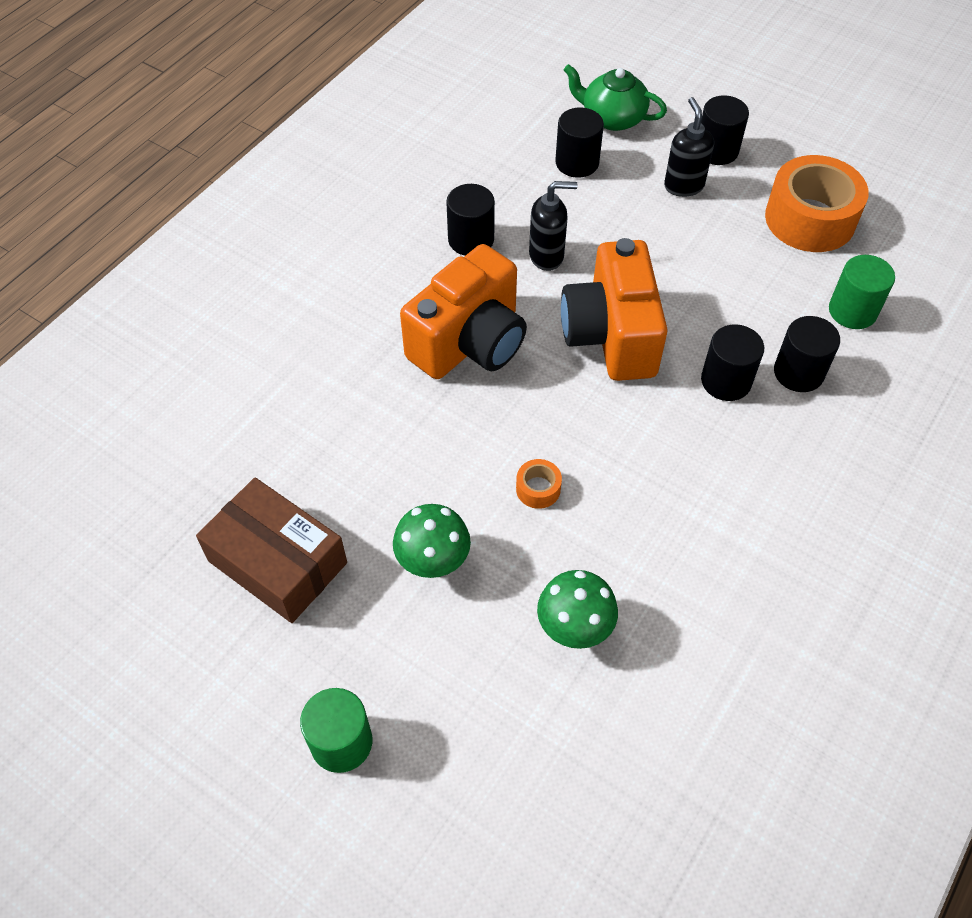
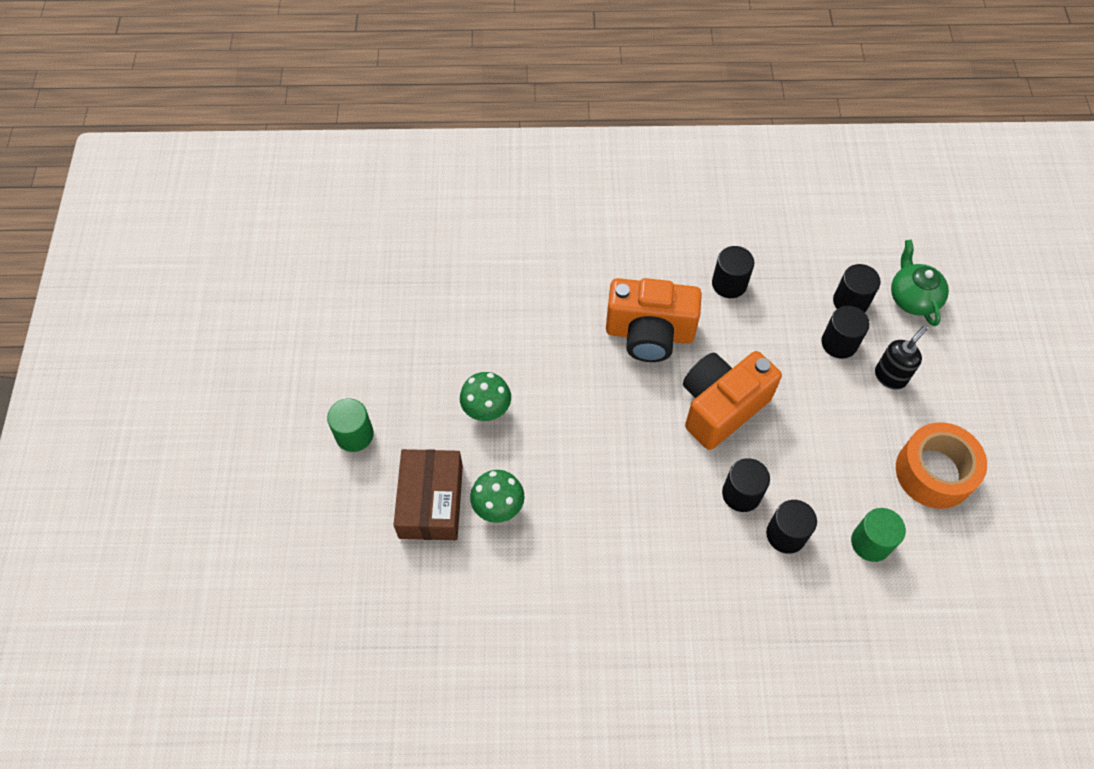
camera: 55 degrees right, 5 degrees up
brown box [196,477,347,623] -> brown box moved to [394,449,463,540]
orange tape [516,459,562,509] -> none
black soap dispenser [529,181,577,271] -> none
black cylinder [701,95,749,165] -> black cylinder moved to [821,306,870,359]

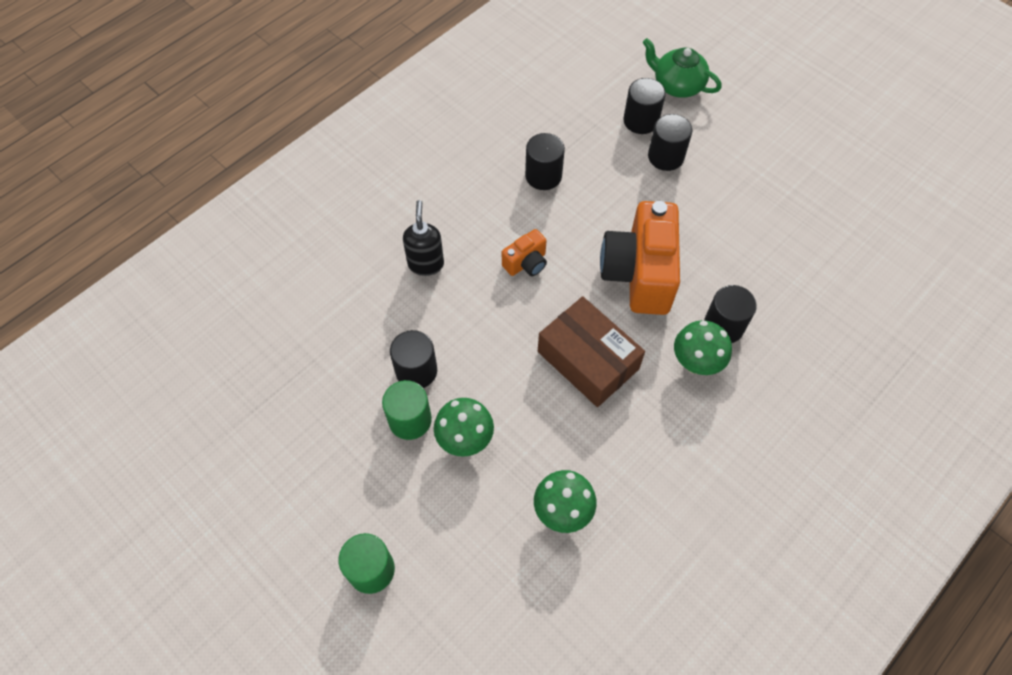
camera: 45 degrees left, 0 degrees up
brown box [394,449,463,540] -> brown box moved to [538,296,645,407]
orange camera [606,278,702,362] -> orange camera [502,229,547,276], size x0.47
black cylinder [766,500,817,554] -> black cylinder moved to [390,330,437,388]
green cylinder [851,508,906,562] -> green cylinder moved to [382,380,432,440]
black soap dispenser [875,326,927,390] -> black soap dispenser moved to [403,200,444,276]
orange tape [896,422,987,509] -> none
none -> green mushroom [674,320,732,375]

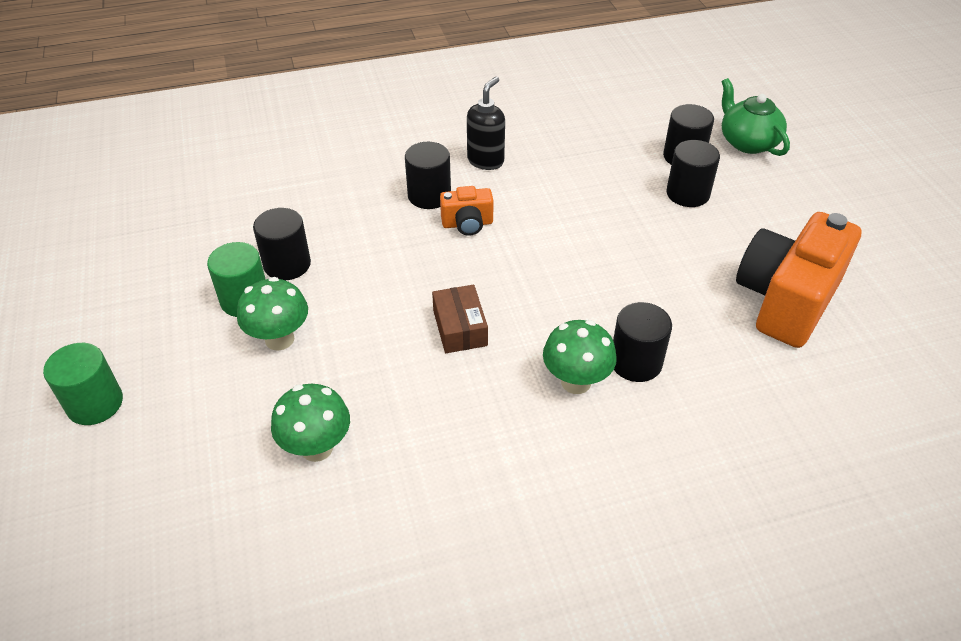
camera: 30 degrees right, 15 degrees down
black soap dispenser [403,200,444,276] -> black soap dispenser moved to [467,77,505,170]
black cylinder [525,133,565,190] -> black cylinder moved to [405,142,451,209]
brown box [538,296,645,407] -> brown box [432,285,488,353], size x0.58
orange camera [600,201,680,315] -> orange camera moved to [736,212,862,348]

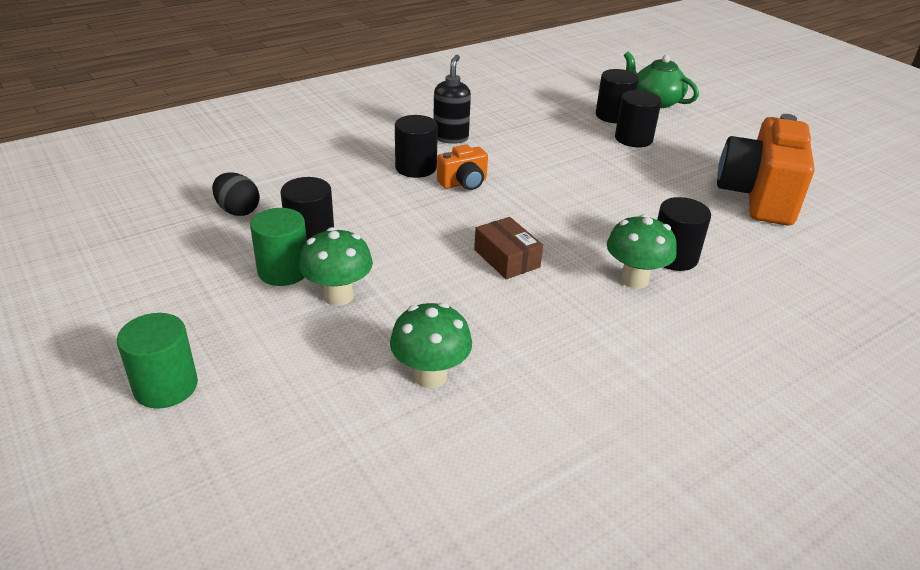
camera: 20 degrees left, 10 degrees down
none -> black egg [212,172,260,216]

